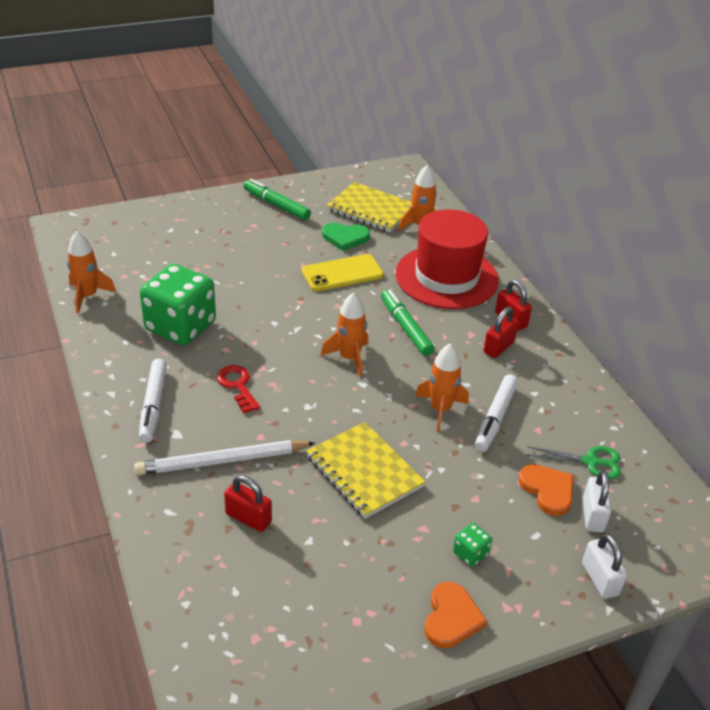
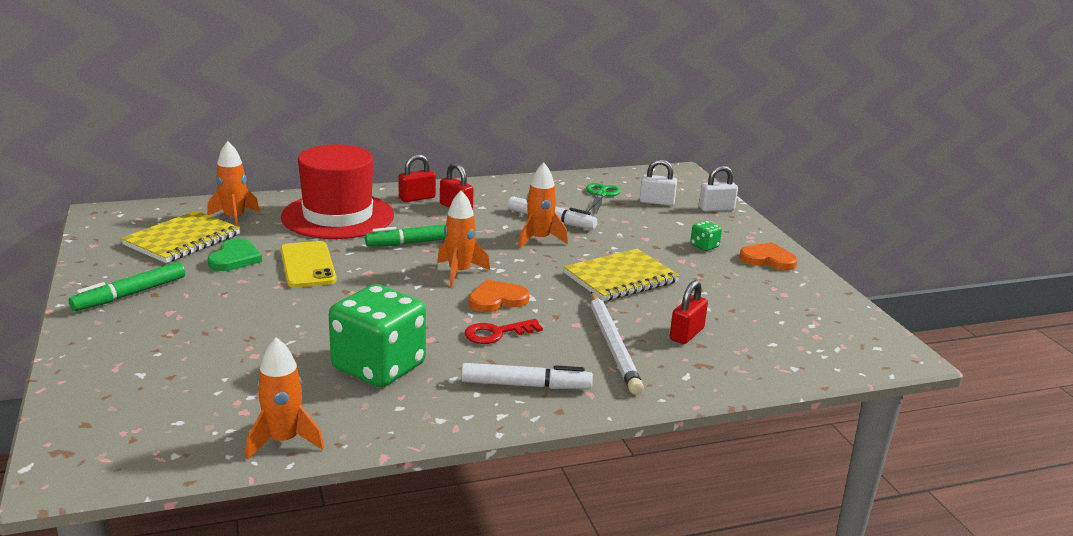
camera: 85 degrees left, 15 degrees down
orange heart [518,464,573,516] -> orange heart moved to [469,280,530,312]

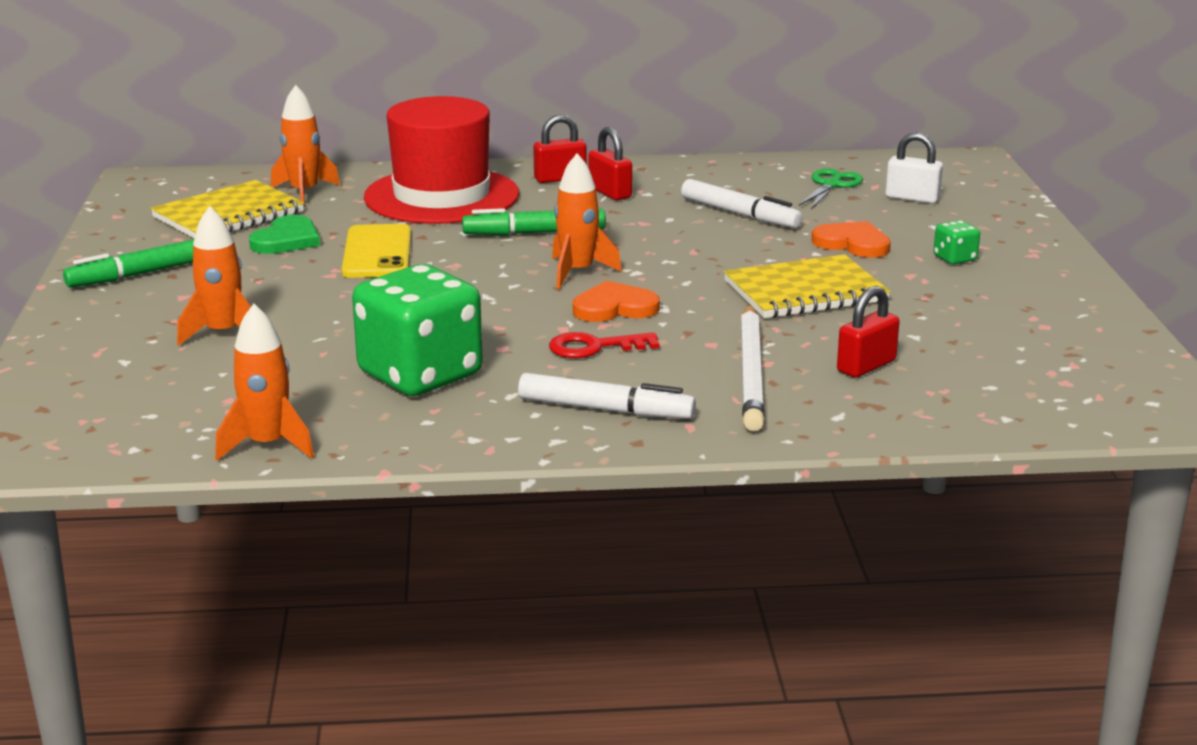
camera: 15 degrees right, 0 degrees up
orange rocket [519,162,568,248] -> orange rocket moved to [177,206,251,346]
white padlock [699,166,738,212] -> none
orange heart [739,242,797,270] -> orange heart moved to [811,221,891,258]

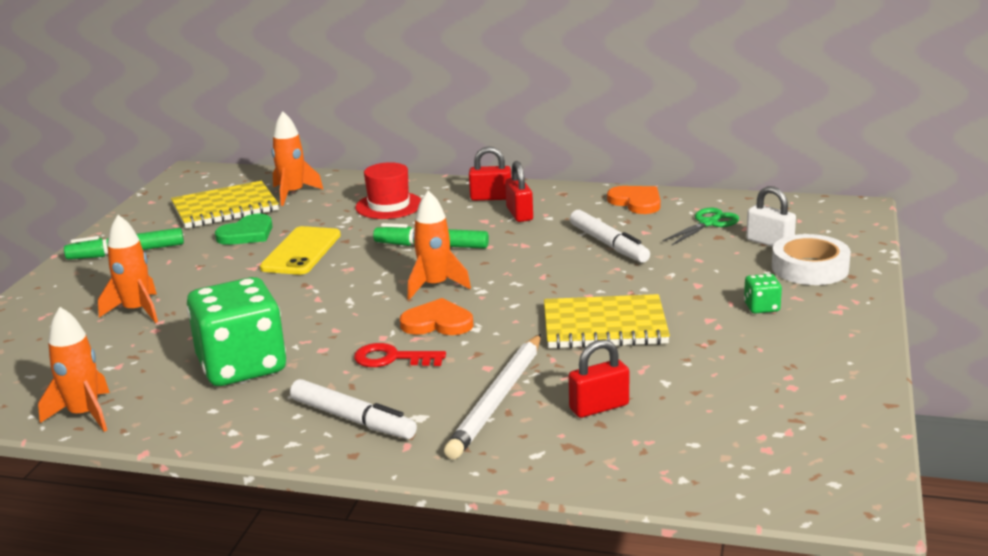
camera: 20 degrees right, 0 degrees up
red hat [364,96,519,224] -> red hat [355,162,421,219], size x0.54
orange heart [811,221,891,258] -> orange heart moved to [607,186,661,214]
none -> white tape [772,234,851,285]

